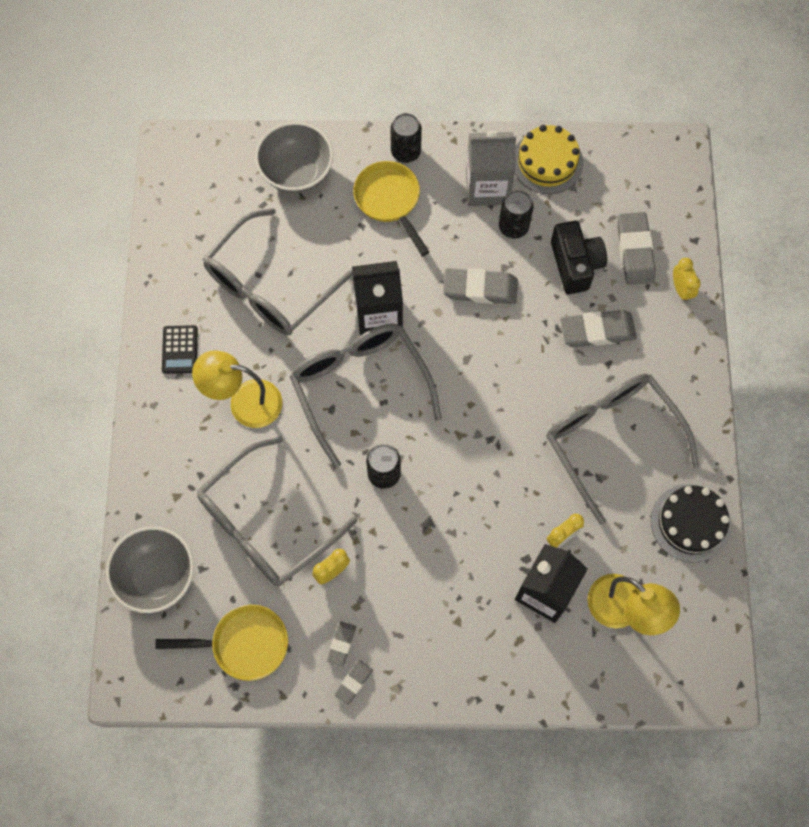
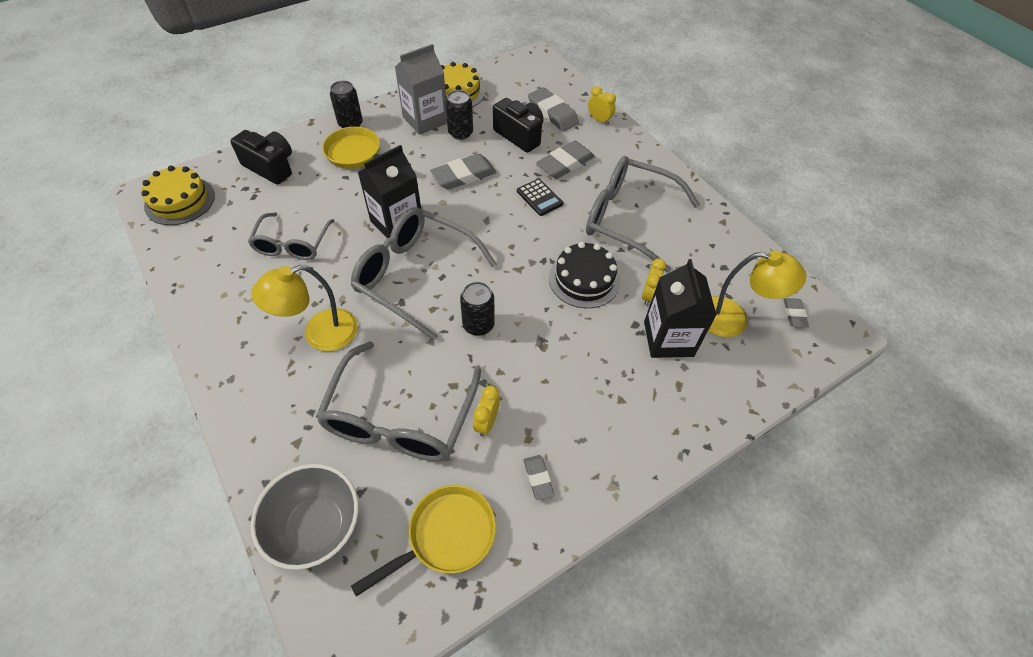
camera: 35 degrees left, 15 degrees down
black calculator [162,325,198,374] -> black calculator moved to [517,179,563,216]
grey glasses [203,208,353,335] -> grey glasses [248,212,335,260], size x0.61
grey bowl [255,122,333,193] -> black camera [230,130,292,185]
grey eraser [334,660,373,705] -> grey eraser moved to [783,298,809,327]
black cake [651,484,731,562] -> black cake moved to [549,242,621,308]
none -> yellow cake [141,166,215,225]

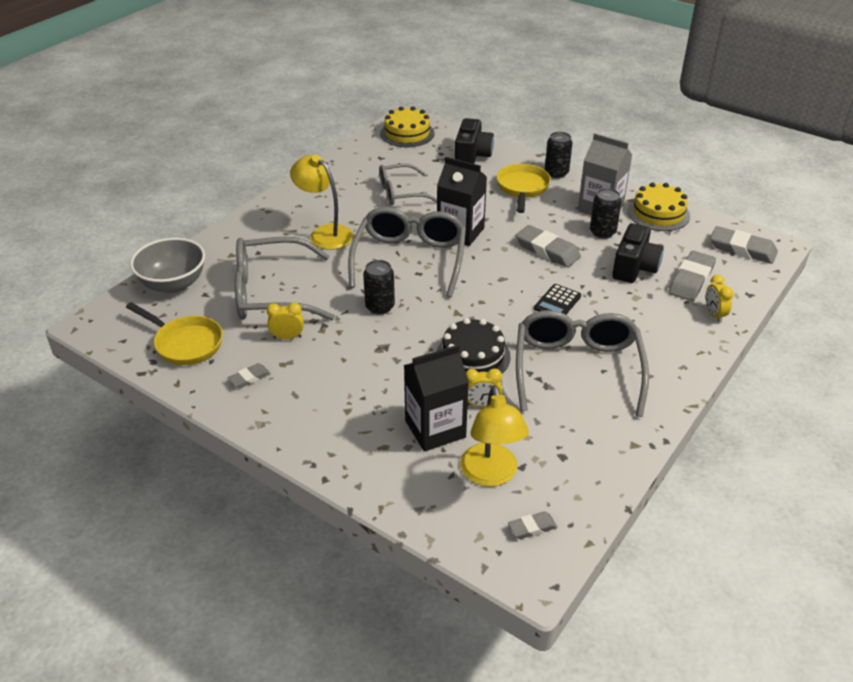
camera: 70 degrees right, 15 degrees down
grey eraser [536,141,595,179] -> grey eraser moved to [710,226,778,264]
yellow clock [588,86,616,125] -> yellow clock turned 150 degrees clockwise [706,275,734,323]

